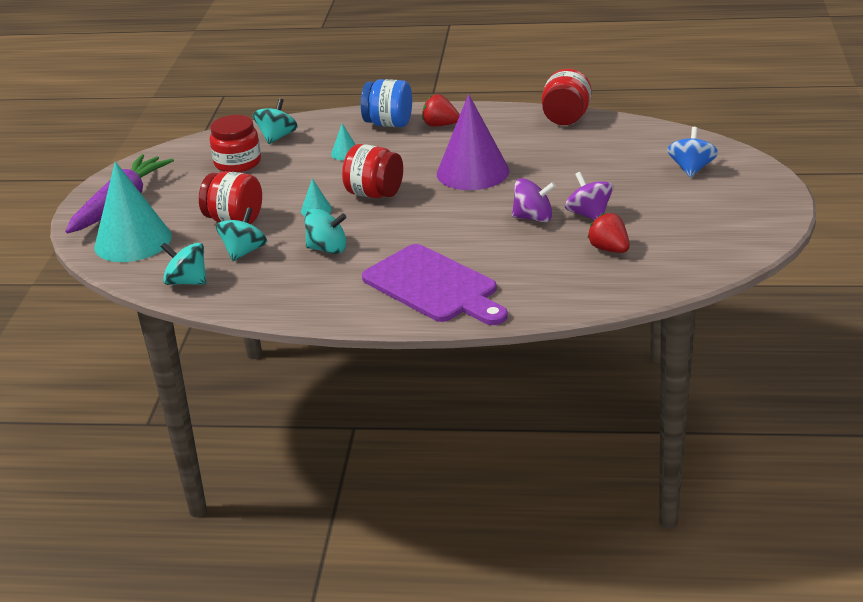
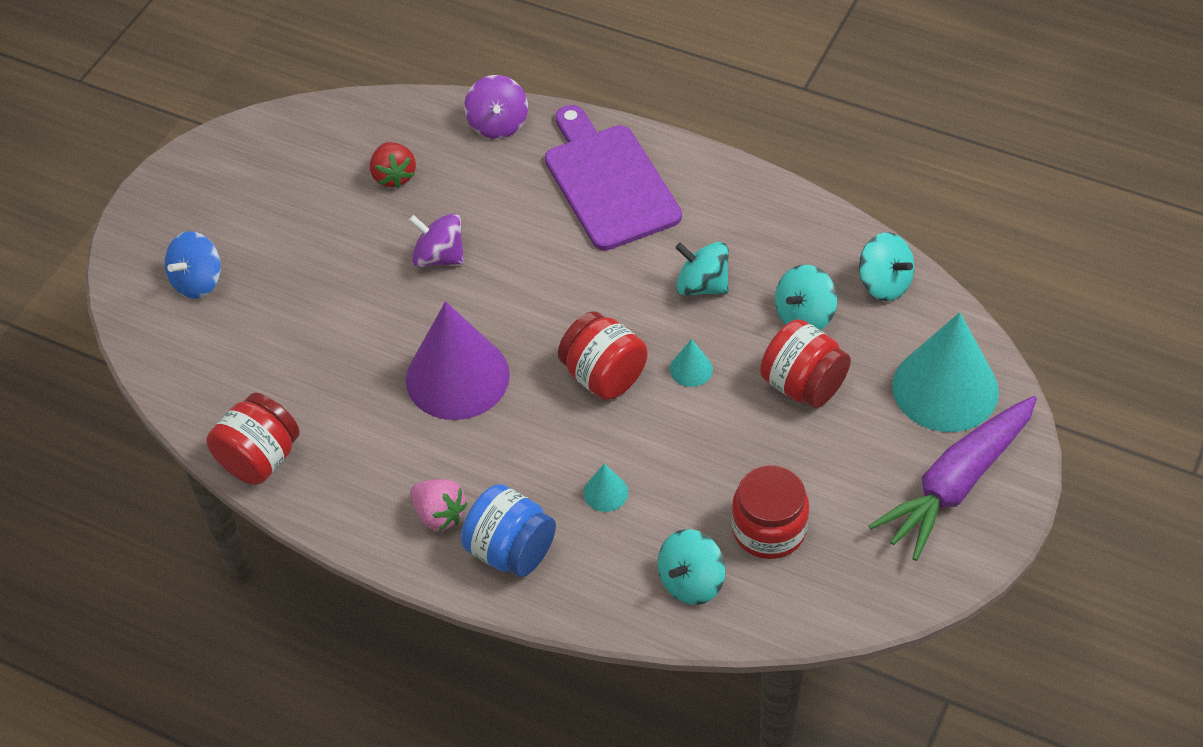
camera: 160 degrees left, 20 degrees up
red strawberry [422,94,460,127] -> pink strawberry [410,479,468,531]
purple spinning top [565,172,613,220] -> purple spinning top moved to [464,75,528,139]

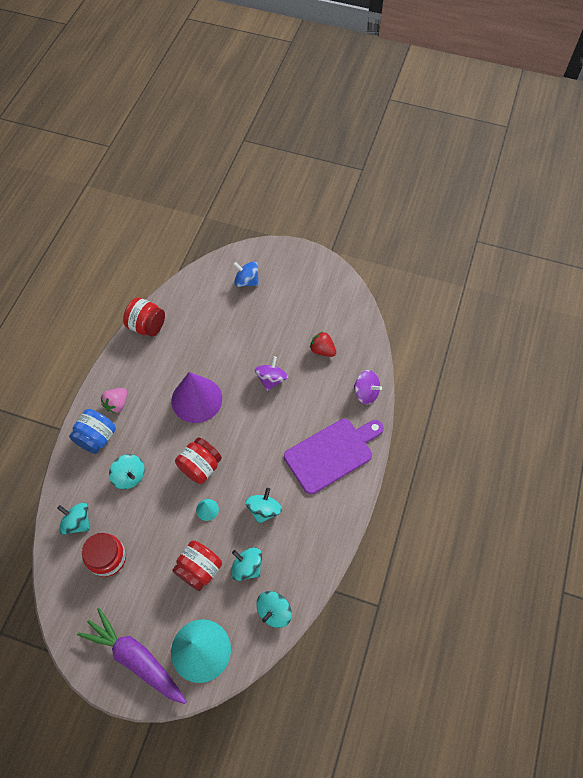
camera: 80 degrees right, 10 degrees up
red strawberry [370,142,416,188] -> red strawberry turned 60 degrees clockwise [310,332,336,357]
purple spinning top [464,75,528,139] -> purple spinning top turned 135 degrees counterclockwise [354,370,382,405]
turquoise cone [583,464,628,512] -> turquoise spinning top [109,454,145,489]

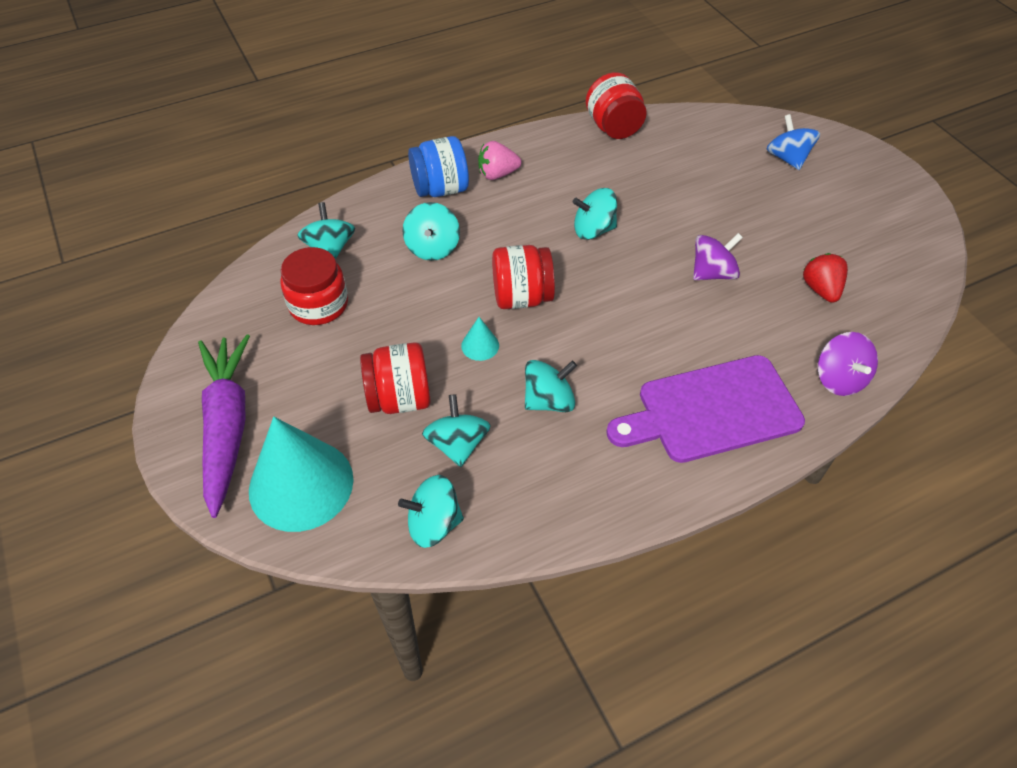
camera: 45 degrees right, 10 degrees down
purple cone [171,372,222,423] -> turquoise spinning top [573,188,617,240]
purple cutting board [284,419,384,495] -> purple cutting board turned 150 degrees clockwise [606,355,805,463]

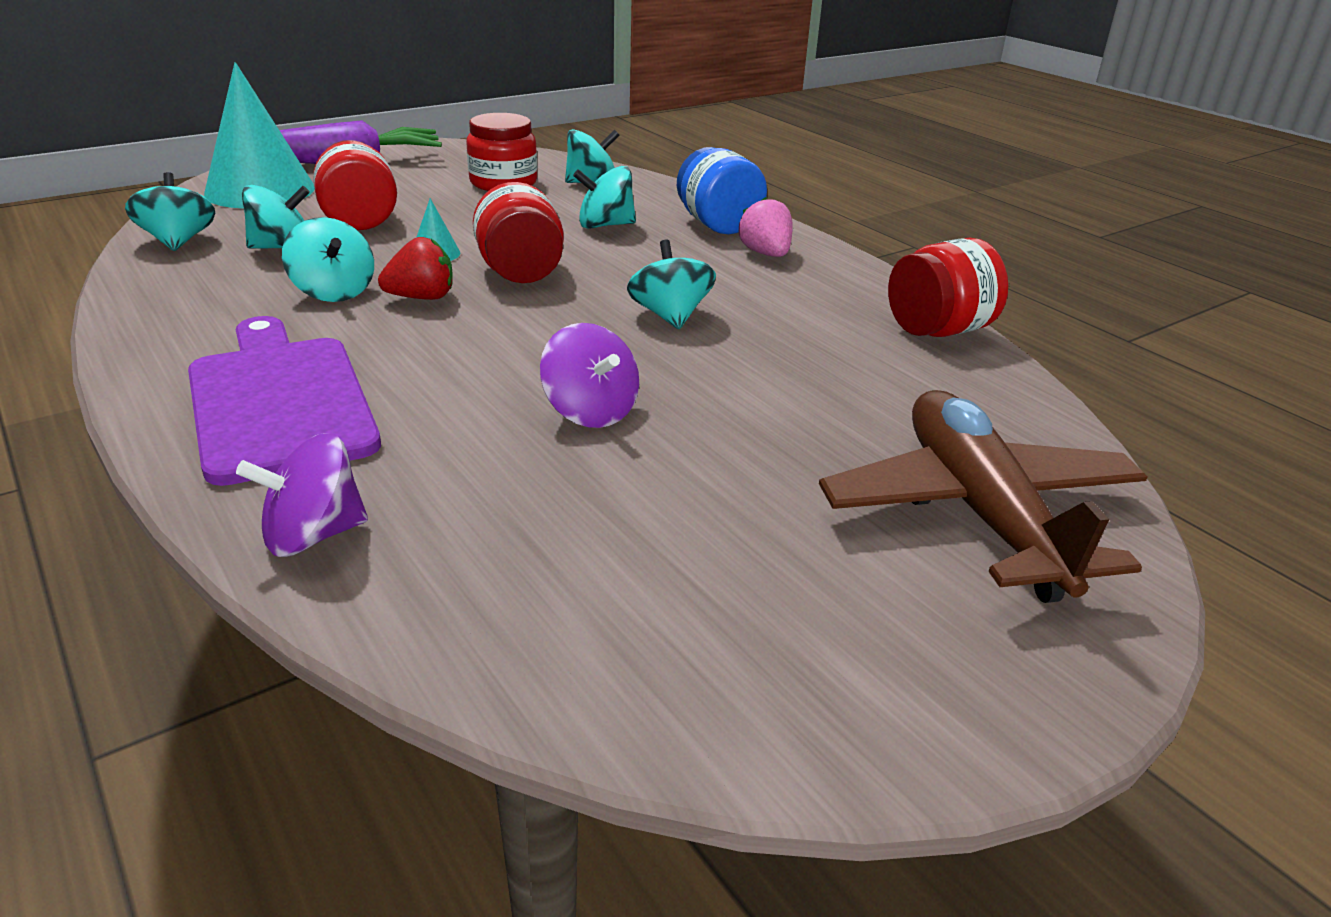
camera: 80 degrees right, 20 degrees down
blue spinning top [767,114,820,170] -> brown plane [819,390,1147,603]
red strawberry [803,253,848,303] -> red strawberry moved to [378,237,453,300]

